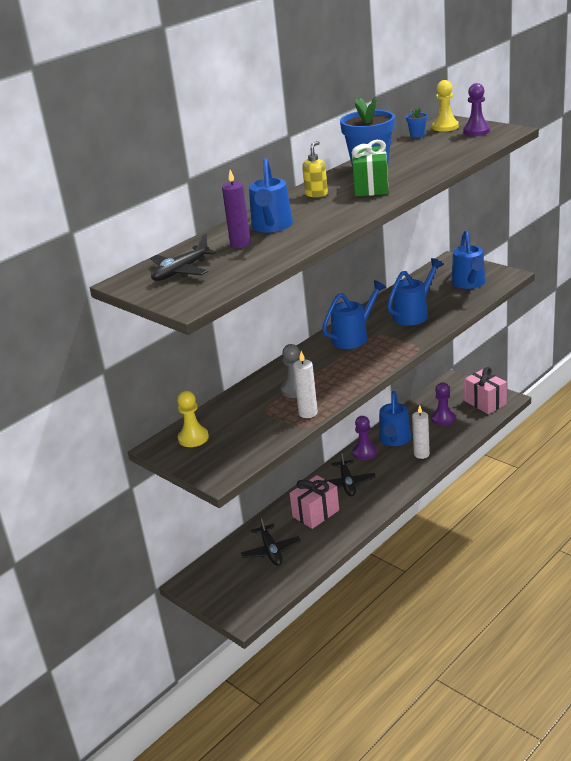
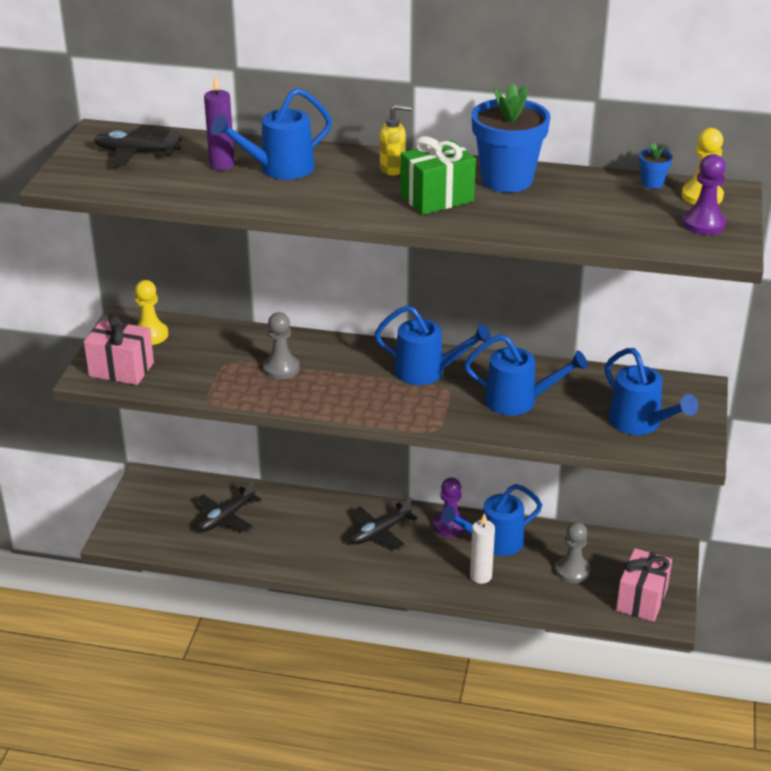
camera: 55 degrees right, 5 degrees up
pink gift [290,475,339,529] -> pink gift moved to [84,314,154,385]
white candle [293,351,318,418] -> none
purple pawn [431,383,455,426] -> grey pawn [555,522,591,583]
blue watering can [451,230,485,289] -> blue watering can turned 90 degrees counterclockwise [605,348,698,435]

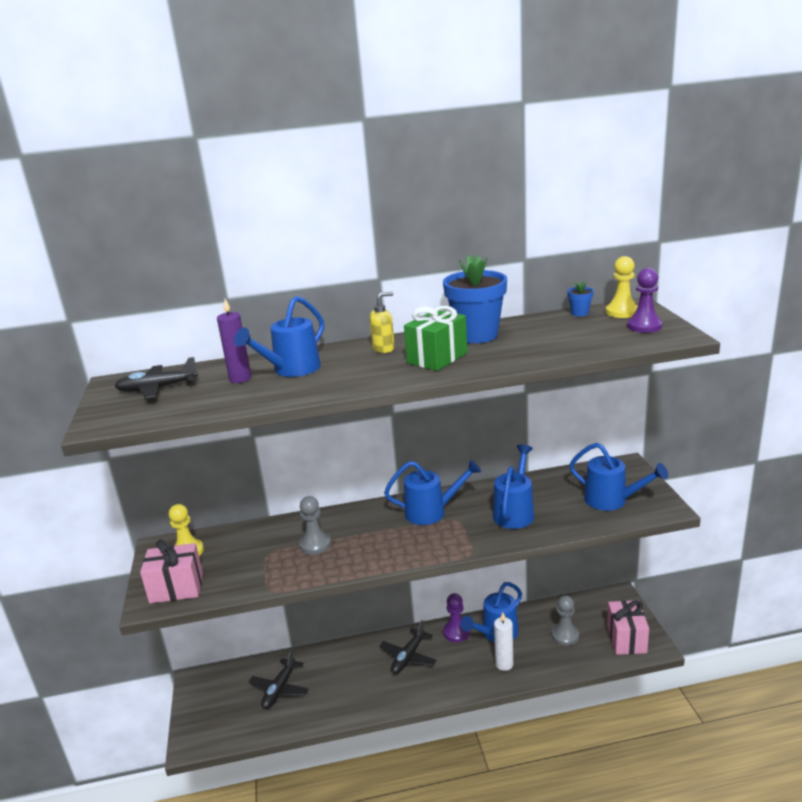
camera: 20 degrees left, 10 degrees down
blue watering can [464,334,588,415] -> blue watering can turned 60 degrees counterclockwise [493,444,534,529]

